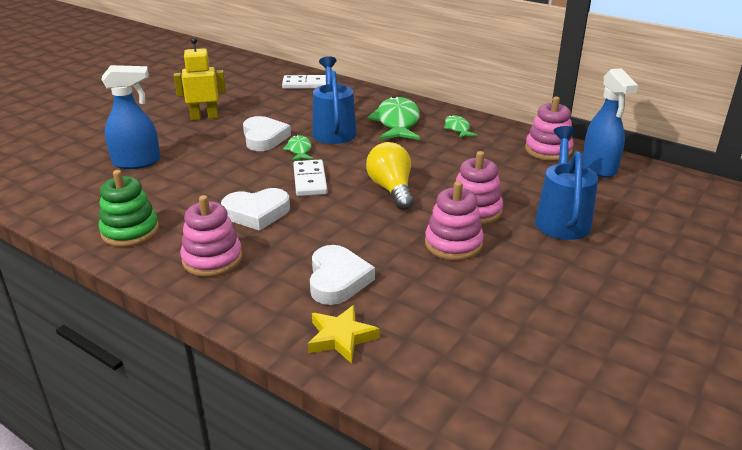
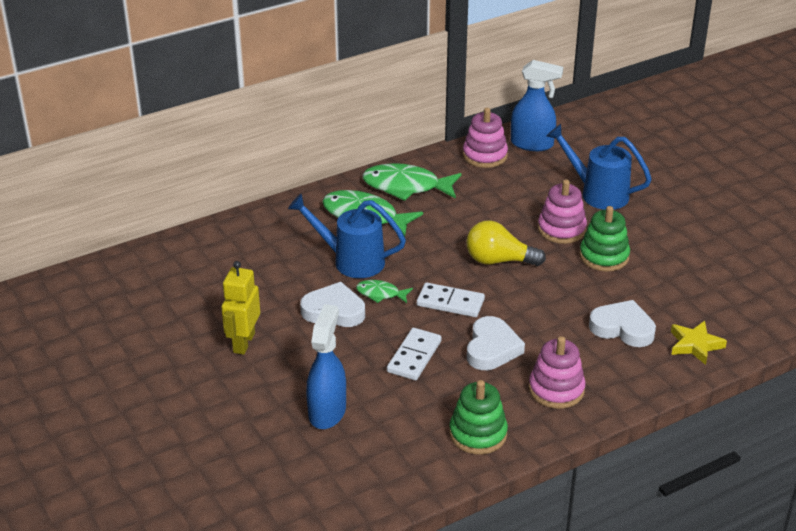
camera: 65 degrees left, 5 degrees up
white domino [282,75,326,89] -> white domino moved to [387,328,442,380]
pink stacking toy [425,181,484,260] -> green stacking toy [579,206,630,272]
green fish [444,115,478,138] -> green fish [362,163,462,201], size x1.94

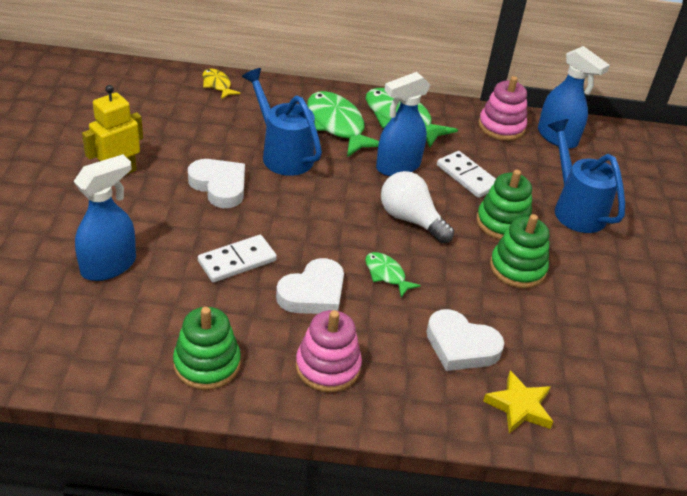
camera: 30 degrees right, 5 degrees up
green fish [356,280,413,303] -> green fish moved to [365,252,421,298]
white domino [417,282,485,317] -> white domino moved to [437,151,496,198]
yellow light bulb [466,220,546,266] -> white light bulb [381,171,454,243]
pink stacking toy [538,179,587,244] -> green stacking toy [476,170,532,240]
white heart [589,300,656,347] -> white heart turned 150 degrees clockwise [426,309,504,371]
none -> yellow fish [202,68,241,99]
none -> blue spray bottle [376,72,431,176]

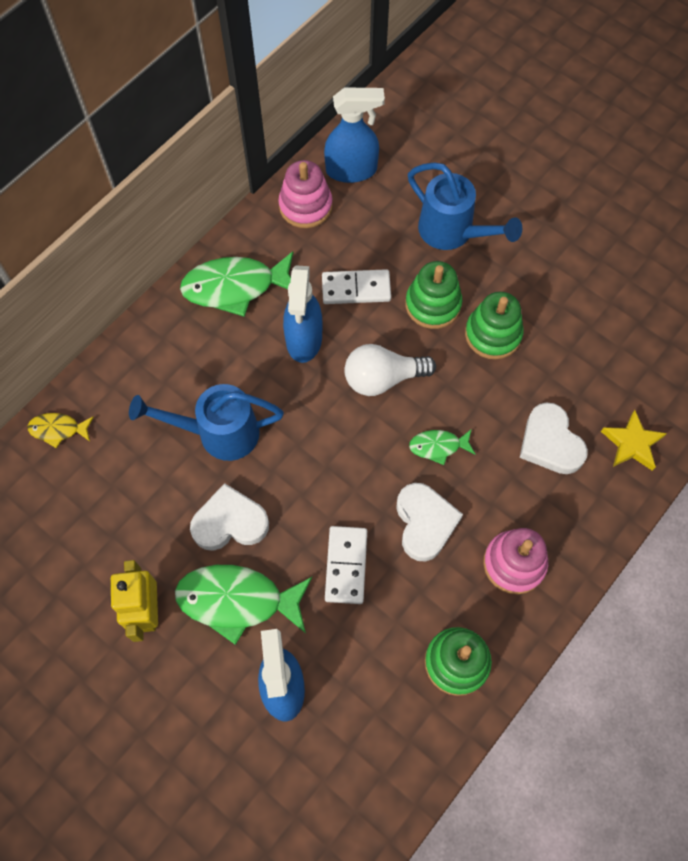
camera: 50 degrees left, 25 degrees up
green fish [307,91,379,157] -> green fish moved to [175,565,312,645]
white heart [426,309,504,371] -> white heart turned 90 degrees clockwise [520,402,588,474]
blue watering can [547,119,625,233] -> blue watering can turned 150 degrees counterclockwise [408,163,522,250]

